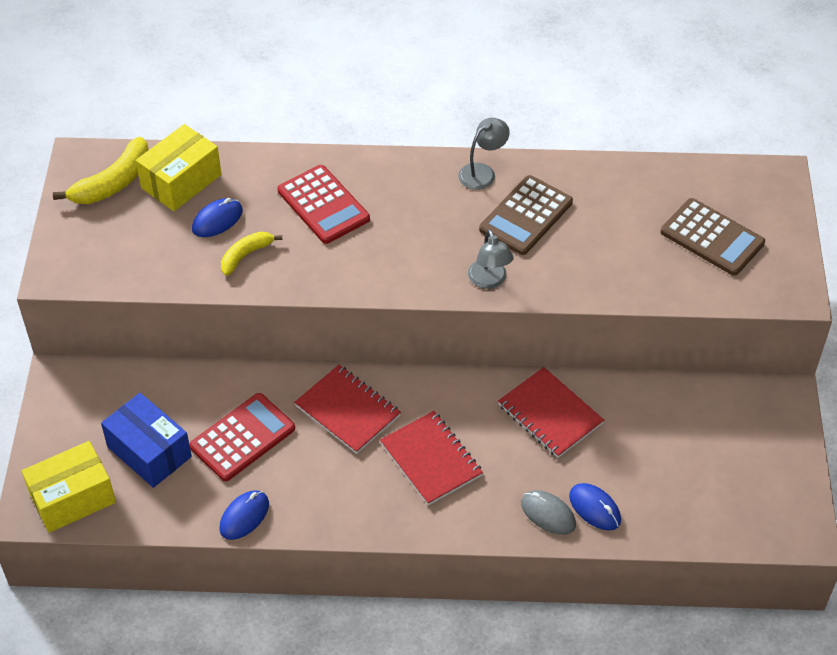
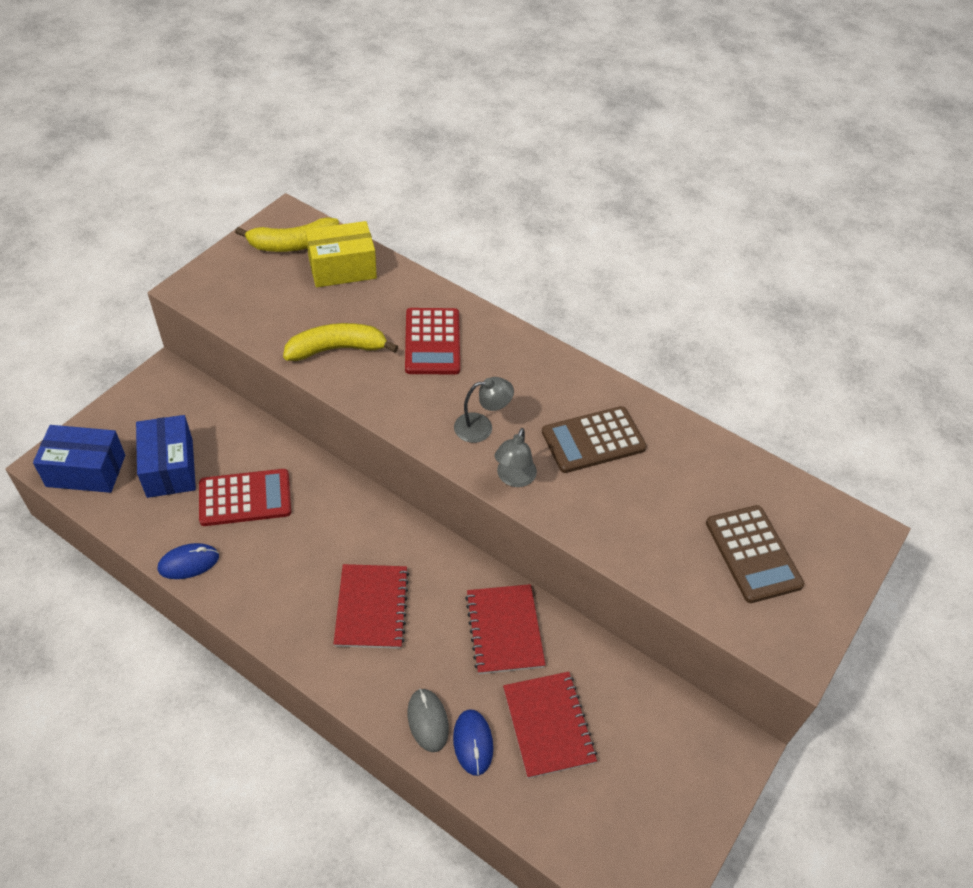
camera: 30 degrees right, 0 degrees up
yellow box [22,441,116,533] -> blue box [33,425,125,493]
blue mouse [192,198,243,237] -> none
yellow banana [221,232,282,276] -> yellow banana [283,323,398,361], size x1.60
red notebook [294,365,401,454] -> red notebook moved to [503,672,597,778]
grey lamp [458,118,510,190] -> grey lamp moved to [454,377,514,443]

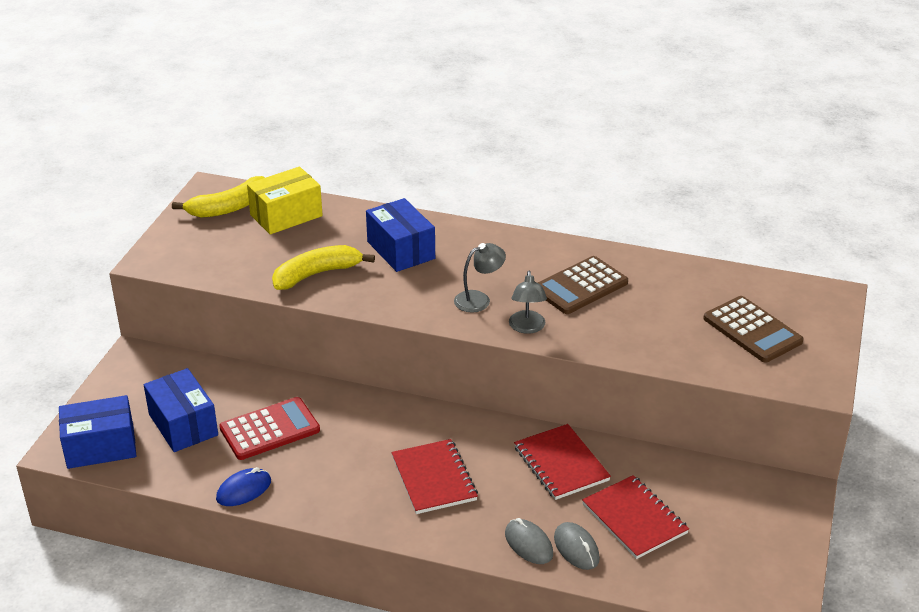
camera: 15 degrees left, 15 degrees down
red calculator [405,308,460,374] -> blue box [366,198,435,272]
blue mouse [453,709,493,776] -> grey mouse [554,522,600,570]

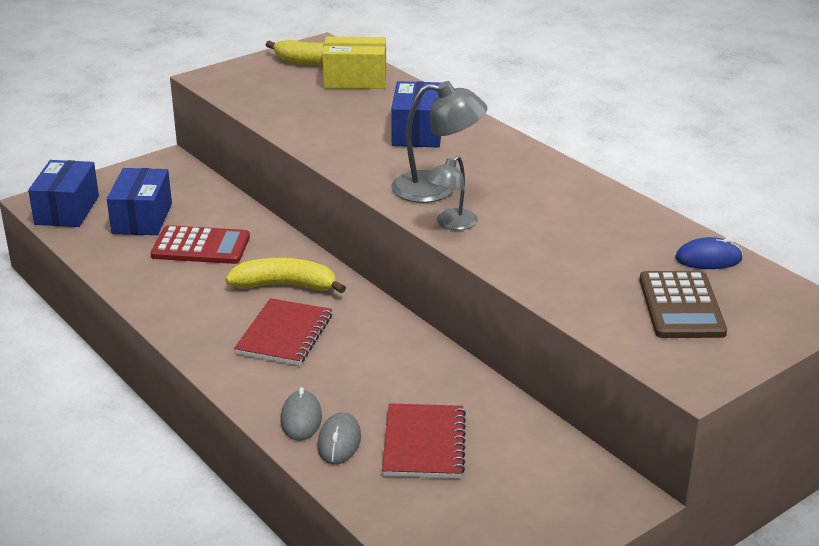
camera: 35 degrees right, 5 degrees down
blue box [59,395,136,469] -> blue box turned 75 degrees clockwise [28,160,99,227]
blue mouse [216,467,271,506] -> blue mouse moved to [675,237,743,269]
yellow banana [272,245,375,290] -> yellow banana moved to [225,258,346,293]
grey lamp [454,243,506,313] -> grey lamp [391,81,487,203], size x1.60
red notebook [514,424,611,500] -> none
brown calculator [538,256,628,314] -> none

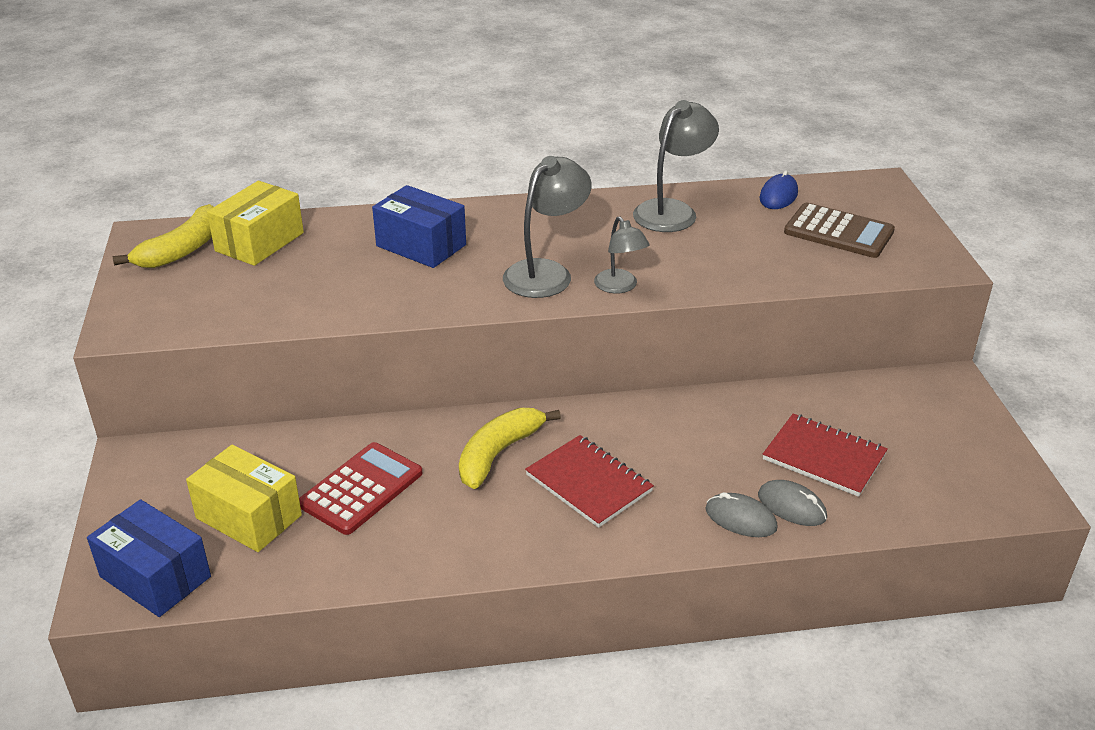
camera: 60 degrees left, 5 degrees up
blue box [107,168,172,235] -> yellow box [186,444,302,552]
none -> grey lamp [633,100,719,232]

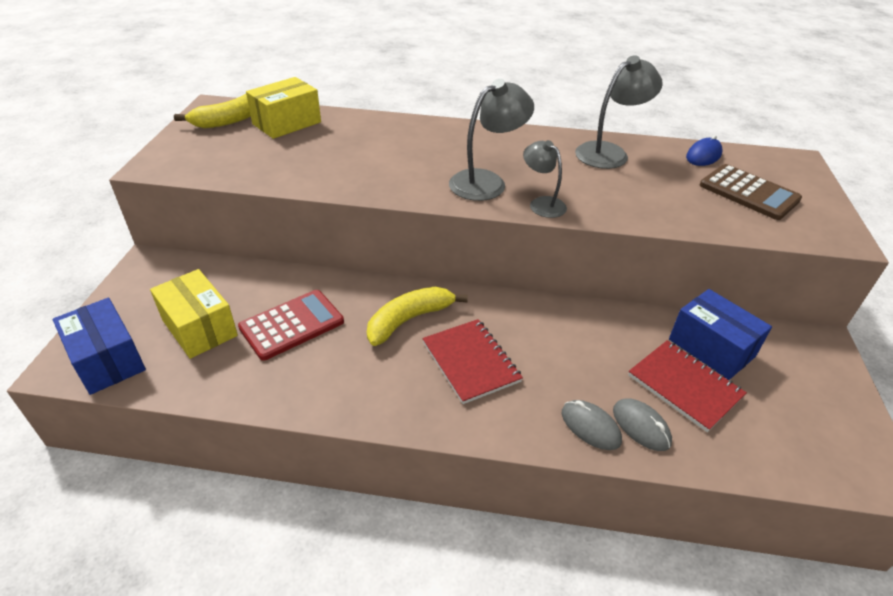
camera: 15 degrees right, 5 degrees up
blue box [372,185,466,268] -> blue box moved to [669,289,772,380]
grey lamp [594,217,650,293] -> grey lamp turned 150 degrees clockwise [523,140,567,218]

